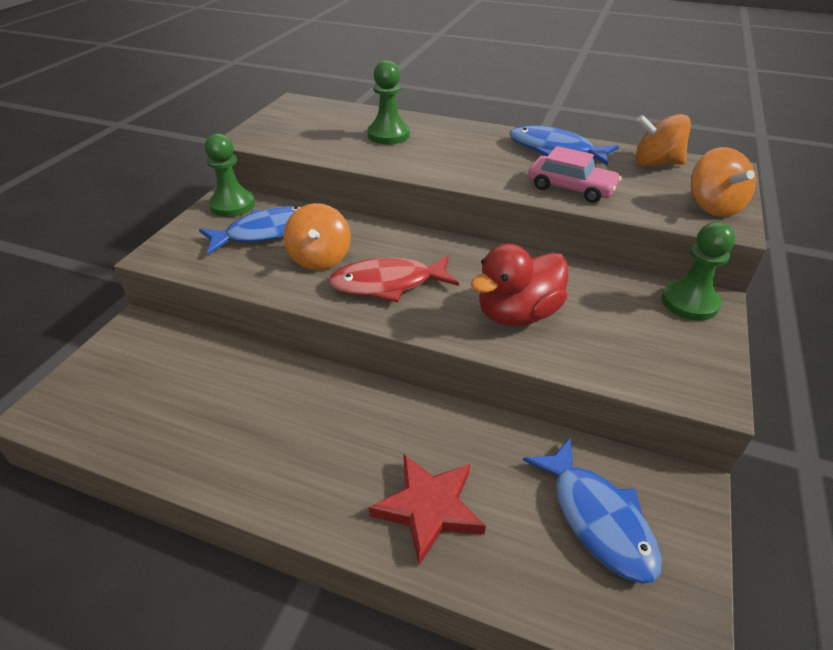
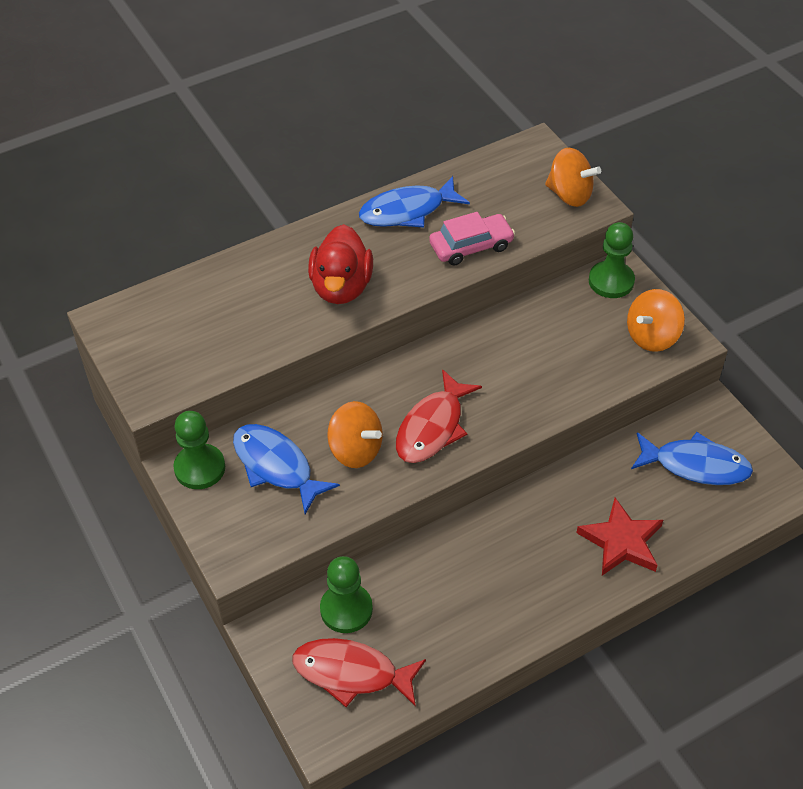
camera: 50 degrees left, 10 degrees up
blue fish [199,206,300,254] -> blue fish turned 60 degrees counterclockwise [233,424,340,514]
green pawn [367,60,410,145] -> green pawn moved to [320,556,373,633]
red duck [470,244,568,326] -> red duck moved to [308,224,373,304]
orange spinning top [635,114,691,166] -> orange spinning top moved to [627,289,685,352]
none -> red fish [293,638,426,707]

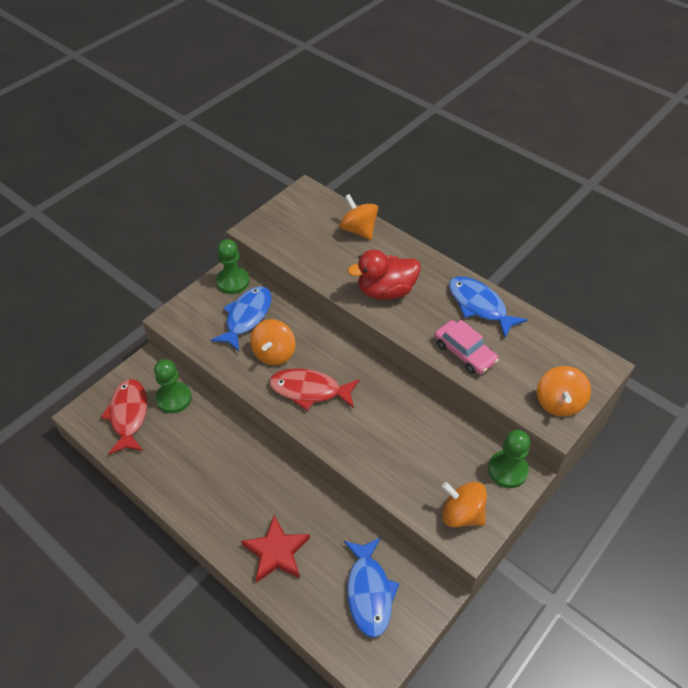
camera: 70 degrees right, 0 degrees up
none -> orange spinning top [339,194,378,240]

